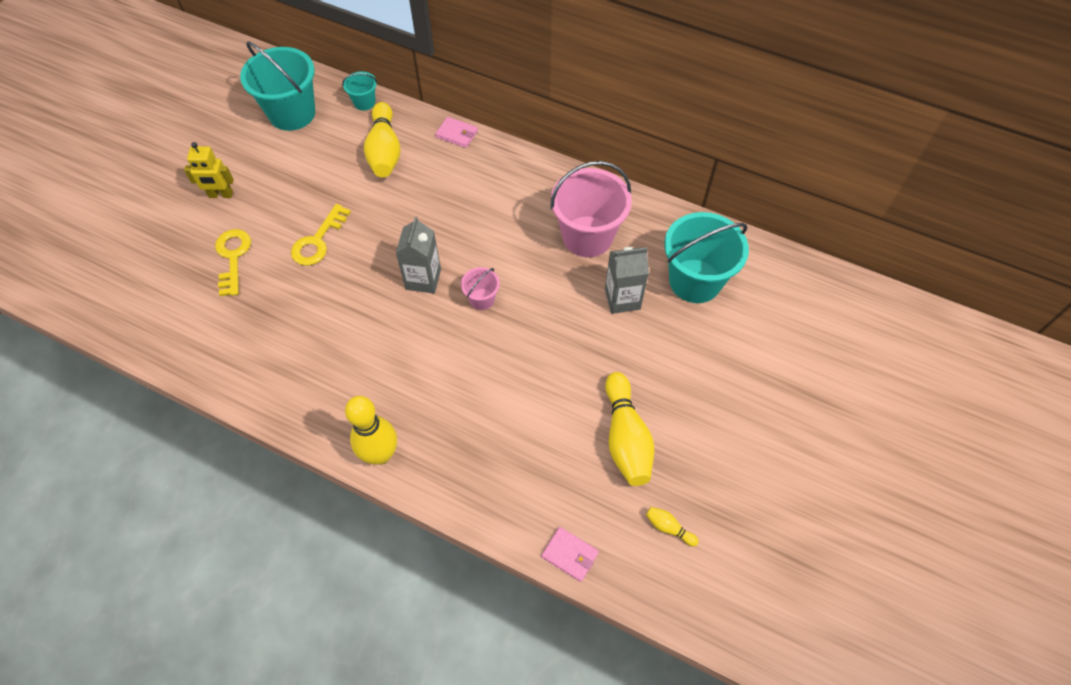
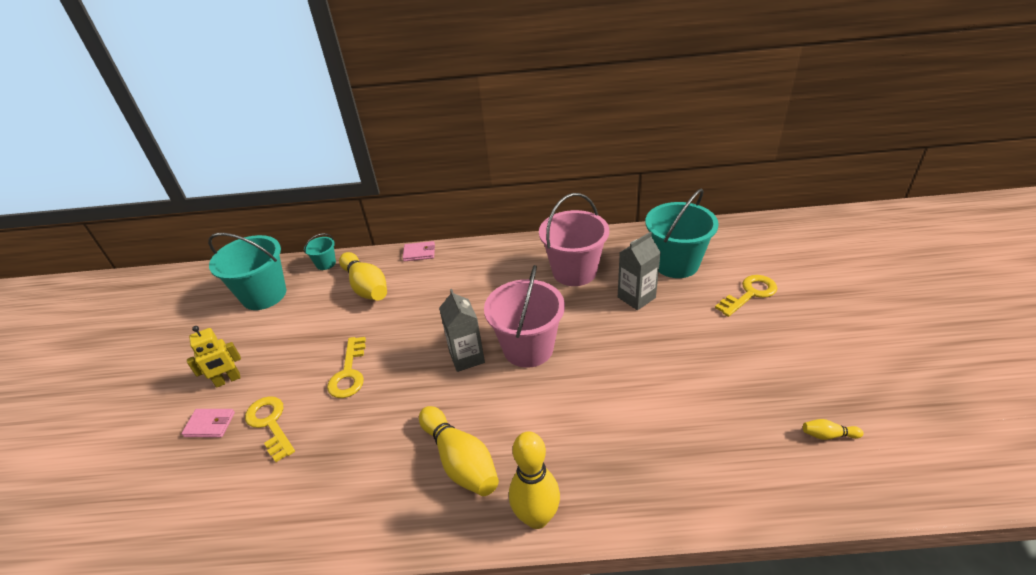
camera: 25 degrees left, 20 degrees down
pink bucket [461,267,500,310] -> pink bucket [484,265,565,368], size x2.10
pink wallet [541,527,599,582] -> pink wallet moved to [181,409,235,437]
yellow bowling pin [605,372,654,486] -> yellow bowling pin moved to [419,406,499,496]
none -> yellow key [715,275,777,317]

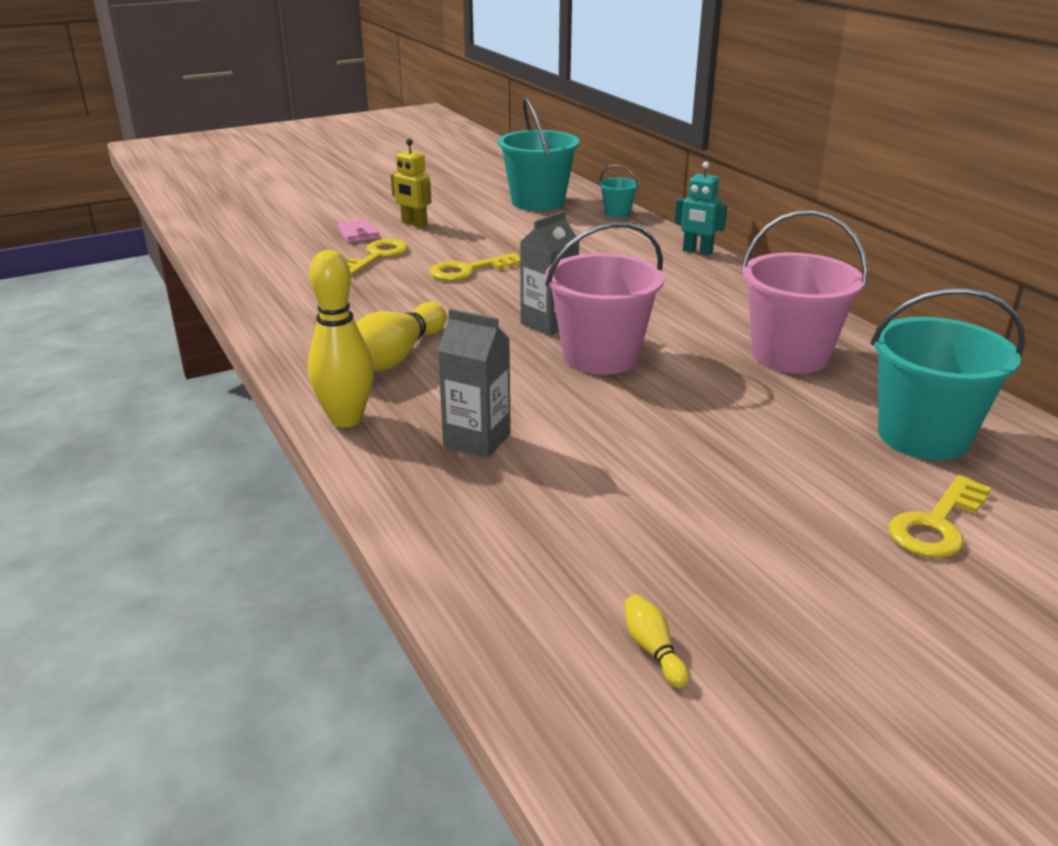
camera: 60 degrees right, 10 degrees down
yellow bowling pin [339,252,387,301] -> none
pink wallet [403,241,435,262] -> turquoise robot [675,162,727,256]
grey carton [618,231,661,310] -> grey carton moved to [438,309,511,458]
yellow key [715,275,777,317] -> yellow key turned 105 degrees clockwise [889,475,991,558]

